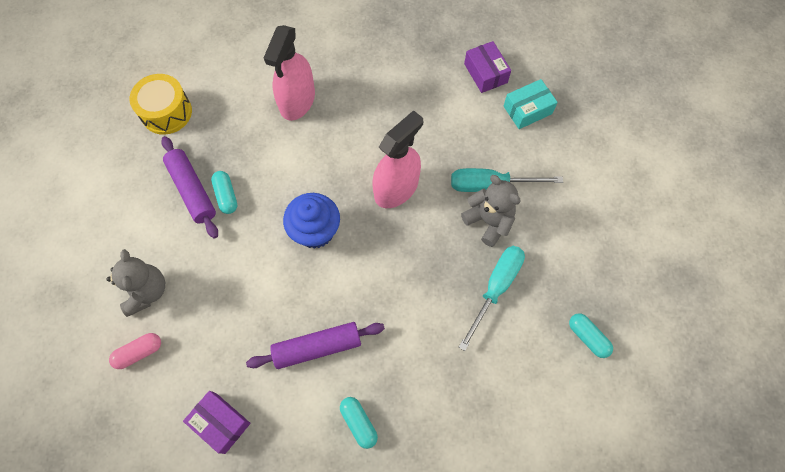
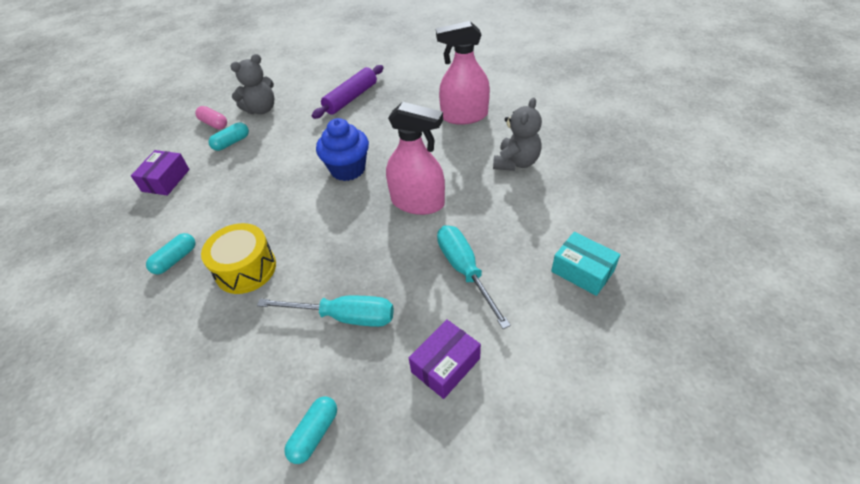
camera: 70 degrees right, 20 degrees down
yellow drum [130,74,192,135] -> yellow drum moved to [201,223,276,294]
turquoise capsule [211,171,237,214] -> turquoise capsule moved to [208,123,249,151]
purple rolling pin [246,322,385,369] -> none
grey teddy bear [461,175,521,247] -> grey teddy bear moved to [493,98,542,171]
purple box [464,41,511,93] -> purple box moved to [409,319,481,399]

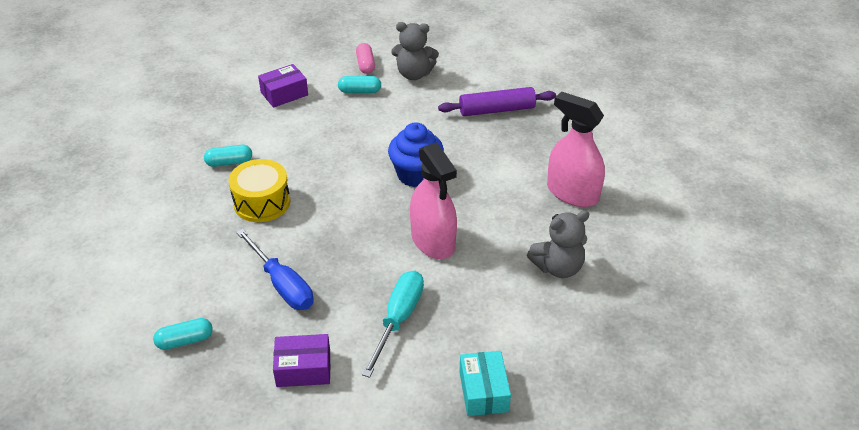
camera: 40 degrees right, 5 degrees down
turquoise screwdriver [257,295,394,327] -> blue screwdriver [236,229,314,310]

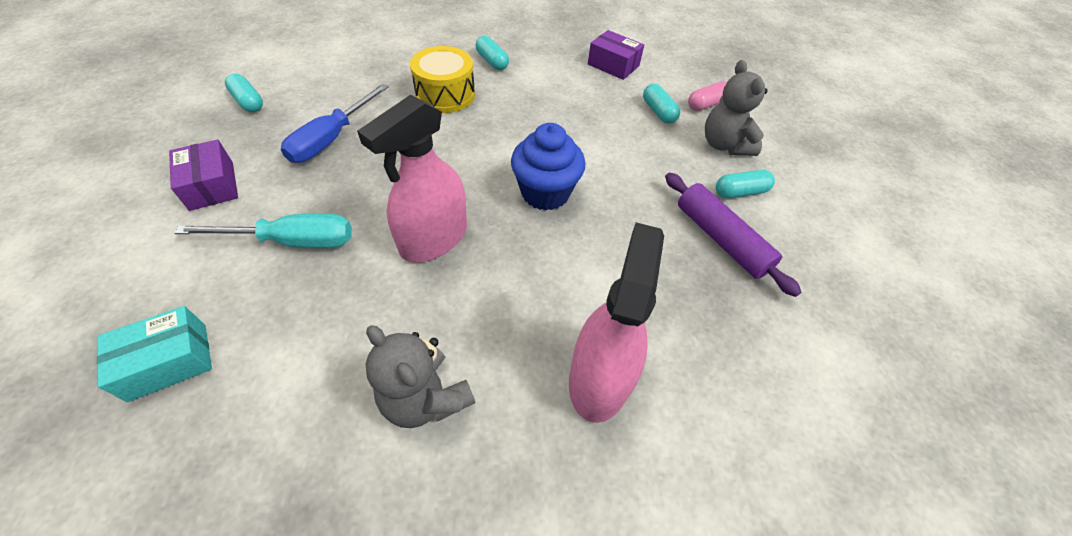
camera: 65 degrees right, 10 degrees up
none -> turquoise capsule [716,170,775,198]

